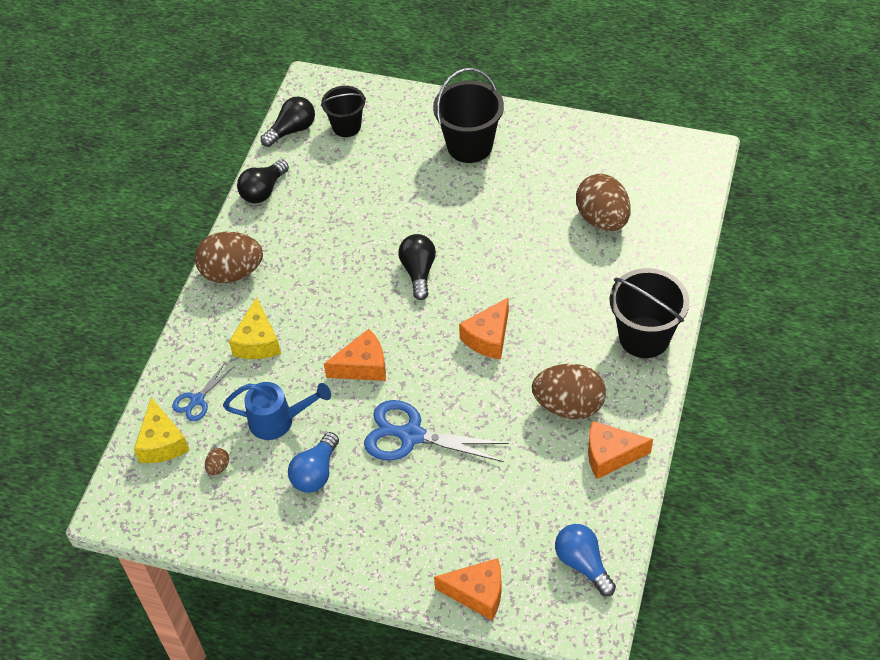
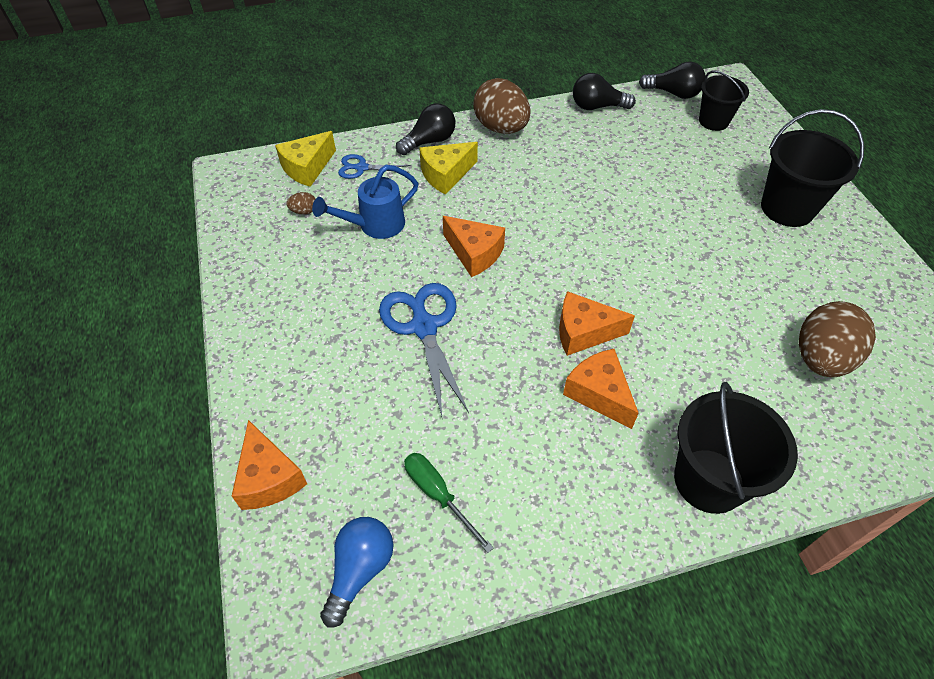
camera: 55 degrees right, 0 degrees up
blue watering can [223,382,331,440] -> blue watering can turned 90 degrees clockwise [312,165,418,239]
blue light bulb [288,432,339,493] -> none
black light bulb [398,234,436,300] -> black light bulb moved to [396,103,455,155]
brown egg [532,364,606,419] -> none
orange cheese [588,421,653,479] -> orange cheese moved to [563,349,639,429]
none -> green screwdriver [404,453,494,553]

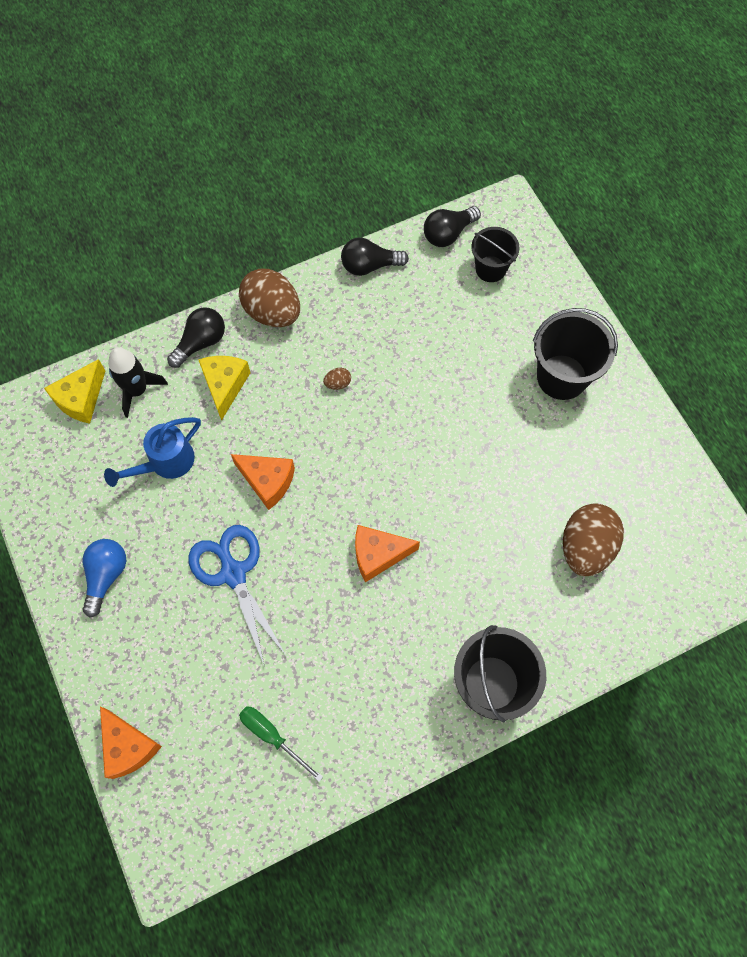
camera: 10 degrees left, 15 degrees up
brown egg [286,192,315,215] -> brown egg moved to [323,368,351,390]
blue light bulb [320,517,393,628] -> blue light bulb moved to [82,539,126,617]
blue scissors [338,154,411,179] -> black rocket [108,347,168,418]
yellow cheese [419,142,478,195] -> yellow cheese turned 135 degrees clockwise [198,356,251,421]
orange cheese [563,349,639,429] -> none
black light bulb [639,62,706,99] -> black light bulb turned 135 degrees clockwise [424,206,481,247]

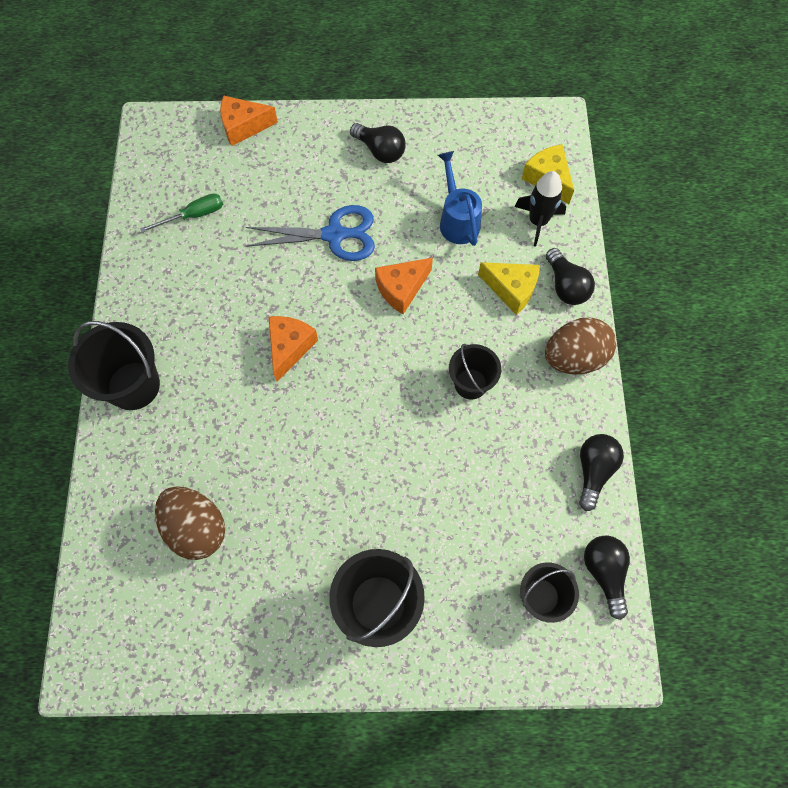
camera: 115 degrees right, 0 degrees up
blue light bulb [82,539,126,617] -> black light bulb [350,123,405,163]
brown egg [323,368,351,390] -> black bucket [449,344,501,400]

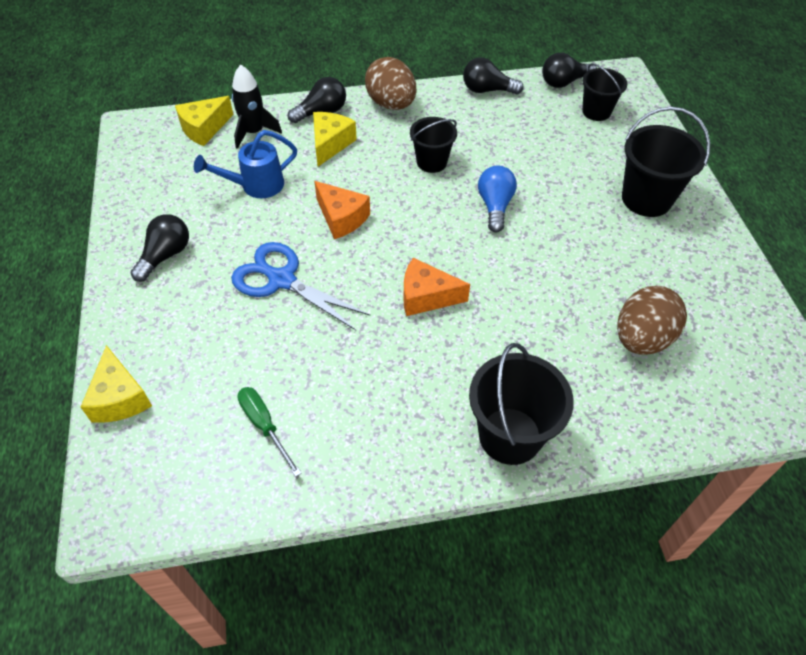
camera: 100 degrees left, 15 degrees down
orange cheese [220,95,278,146] -> yellow cheese [81,345,152,423]
blue scissors [246,205,375,261] -> blue scissors turned 45 degrees counterclockwise [231,242,370,330]
none -> blue light bulb [478,165,517,232]

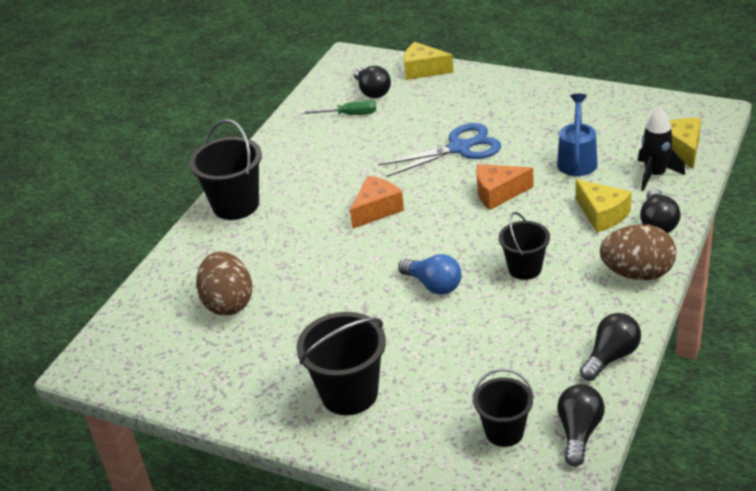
camera: 130 degrees right, 15 degrees down
black light bulb [131,214,189,282] -> black light bulb moved to [354,66,391,98]

